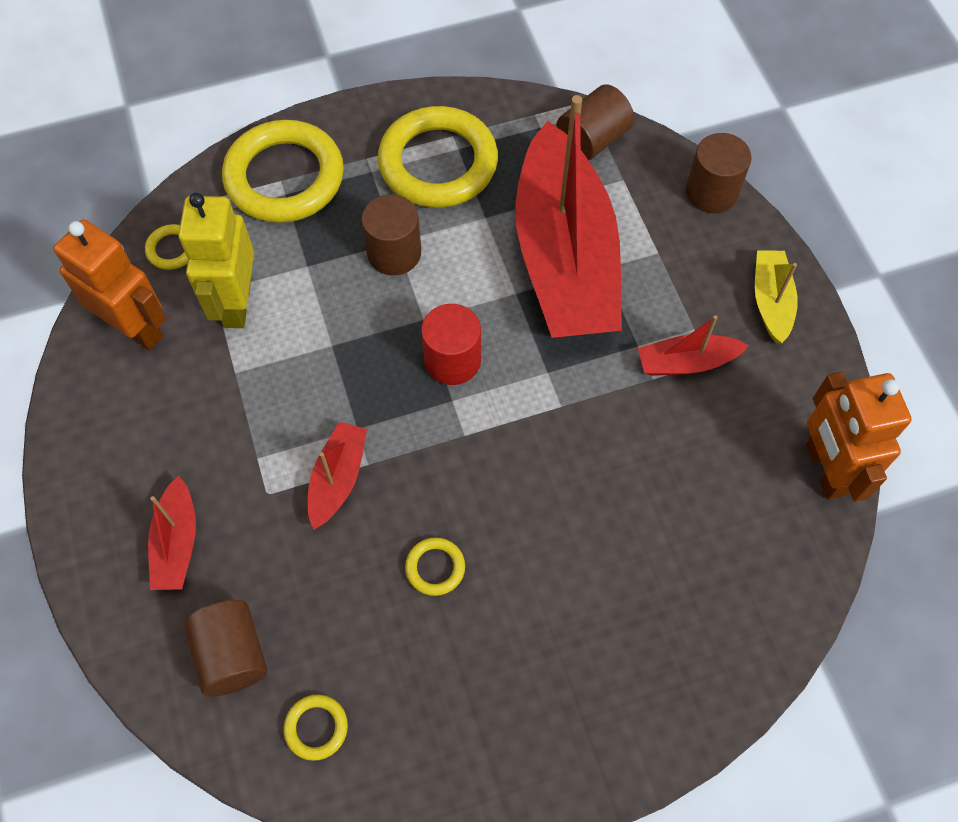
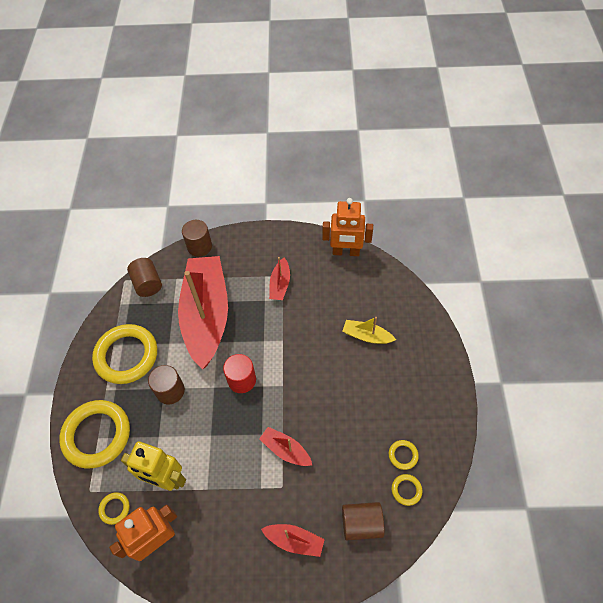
camera: 70 degrees left, 5 degrees down
yellow ring [405,537,465,596] -> yellow ring moved to [389,440,419,470]
red boat [515,95,622,338] -> red boat turned 105 degrees counterclockwise [178,256,228,369]
yellow boat [755,250,798,343] -> yellow boat moved to [342,317,396,344]

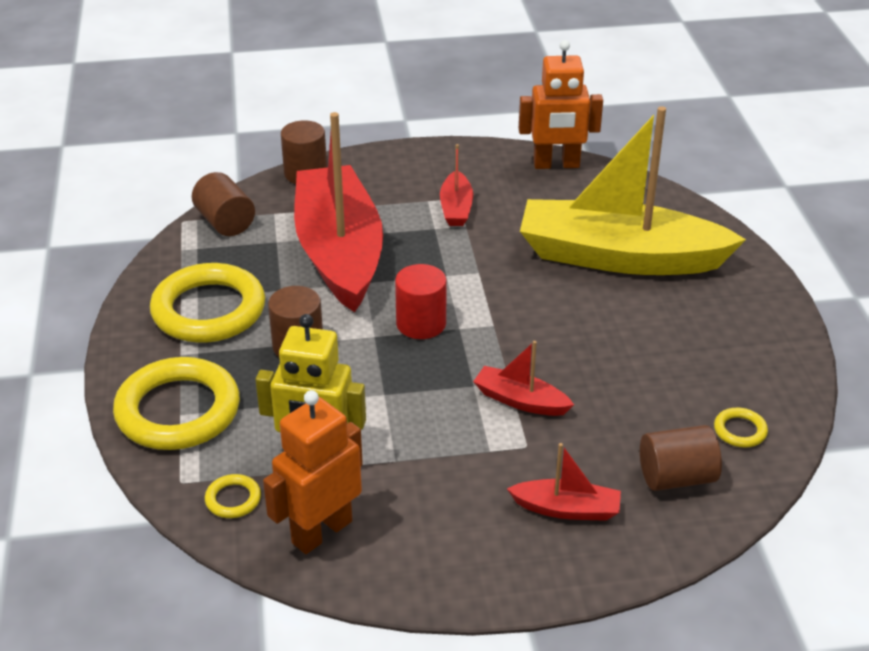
camera: 10 degrees left, 20 degrees down
yellow boat [342,317,396,344] -> yellow boat [520,106,746,275], size x2.41
yellow ring [389,440,419,470] -> none

